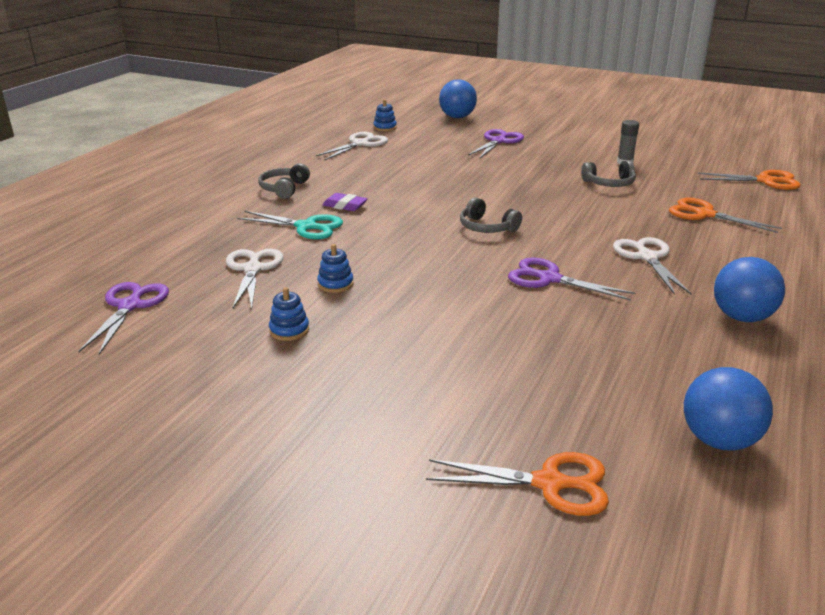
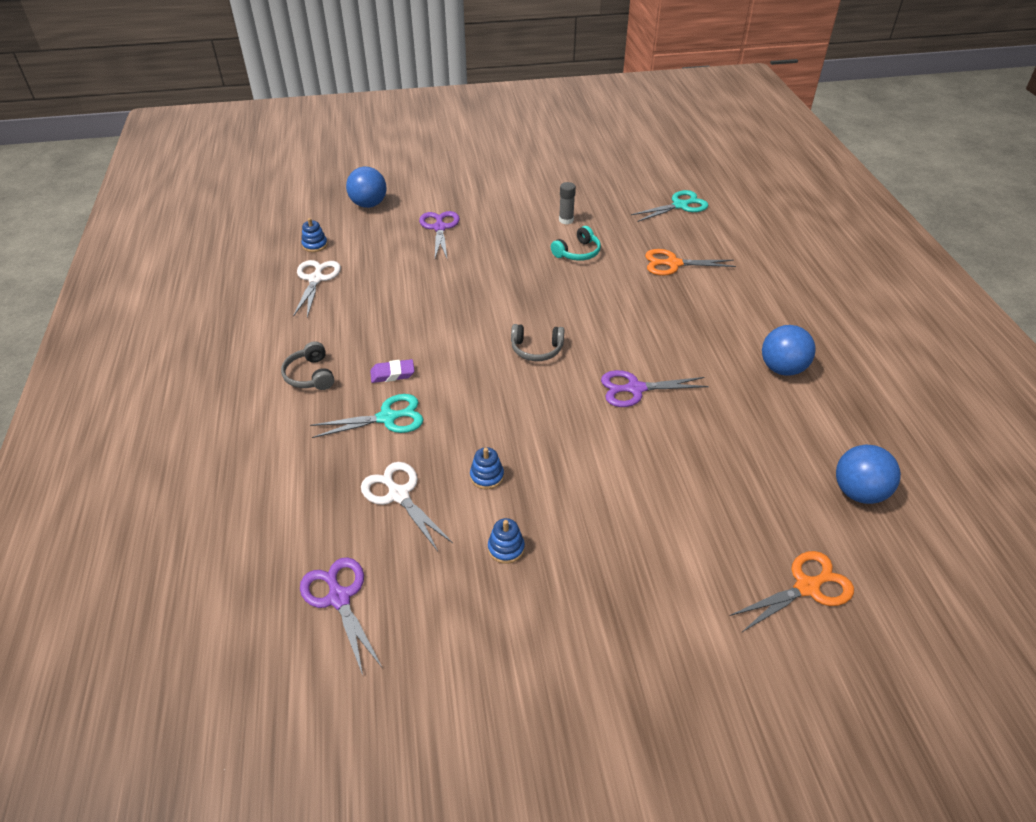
camera: 35 degrees left, 15 degrees up
grey headphones [581,161,636,187] -> turquoise headphones [551,226,601,261]
white scissors [613,237,692,295] -> none
orange scissors [698,170,801,190] -> turquoise scissors [631,190,708,222]

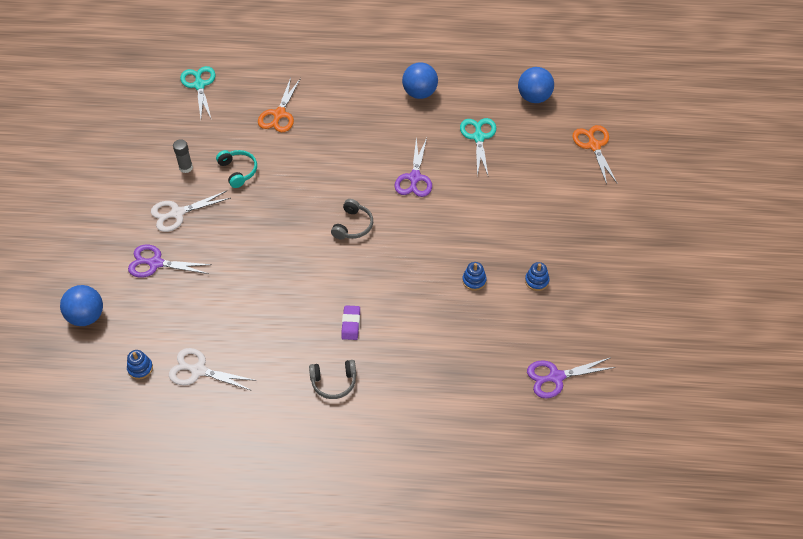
camera: 75 degrees left, 10 degrees up
turquoise scissors [310,394,424,438] -> turquoise scissors moved to [460,118,496,176]
white scissors [361,462,453,551] -> white scissors moved to [151,191,231,232]

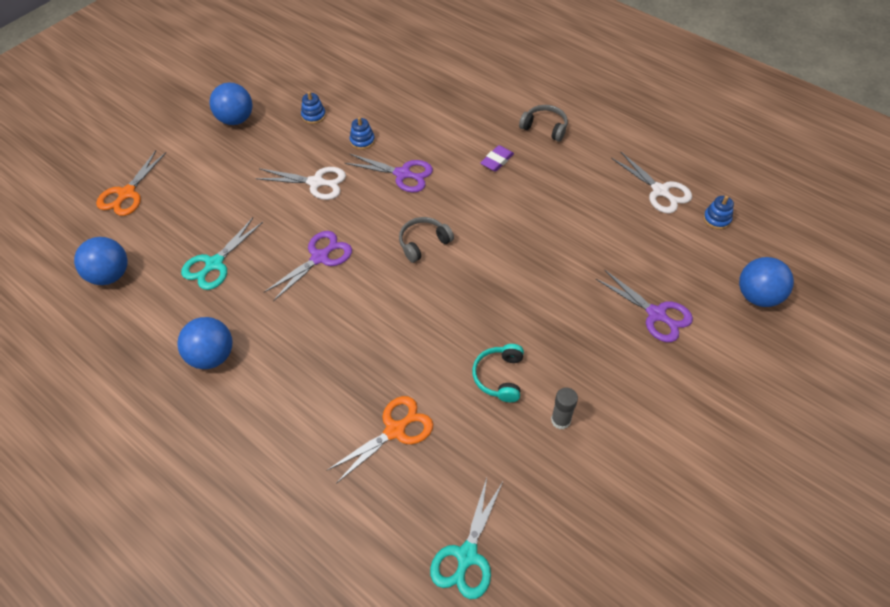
camera: 145 degrees left, 0 degrees up
white scissors [151,191,231,232] -> white scissors moved to [255,167,346,200]
purple scissors [527,358,616,398] -> purple scissors moved to [344,154,433,192]
none -> blue ball [209,82,252,125]

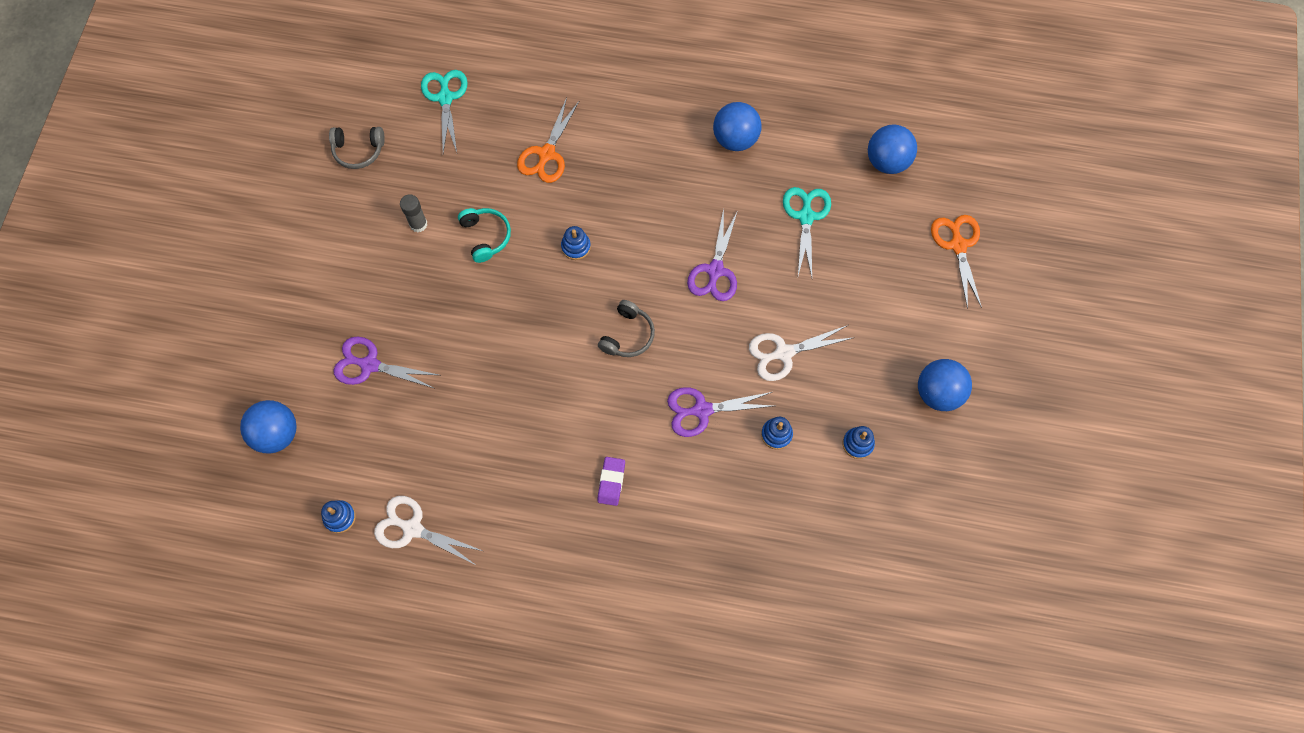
camera: 150 degrees right, 15 degrees up
grey headphones [519,105,568,142] -> grey headphones moved to [329,127,385,169]
none -> blue stacking toy [561,226,591,260]

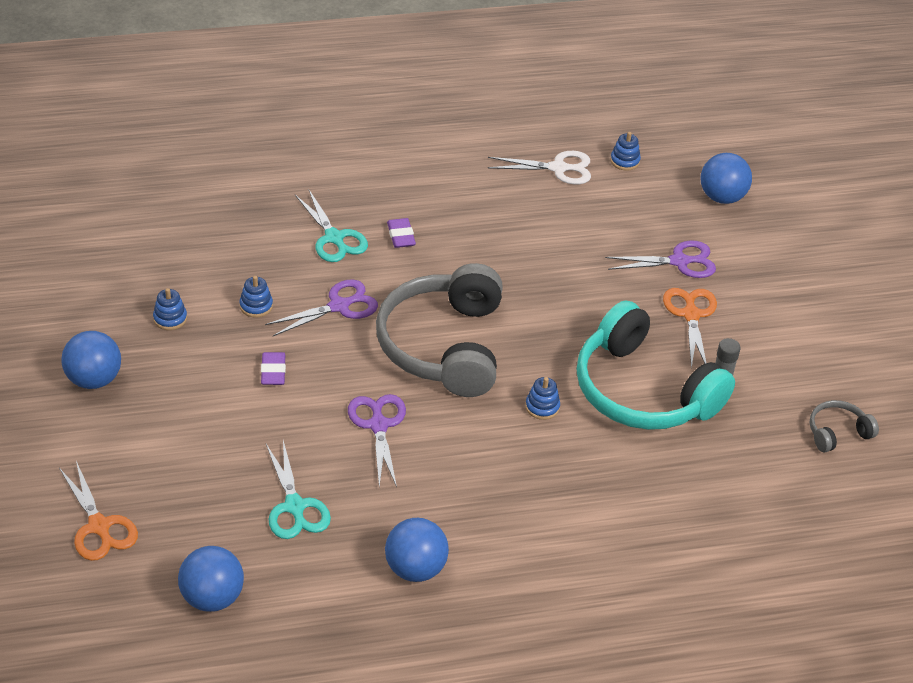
camera: 155 degrees right, 25 degrees down
turquoise scissors [421,70,468,153] -> turquoise scissors moved to [295,190,368,262]
turquoise headphones [458,208,511,263] -> turquoise headphones [577,300,735,430], size x2.33
orange scissors [517,97,579,183] -> orange scissors moved to [663,288,717,368]
grey headphones [598,300,655,357] -> grey headphones [376,263,503,397], size x2.33
white scissors [749,325,855,381] -> purple eraser [261,352,286,385]

